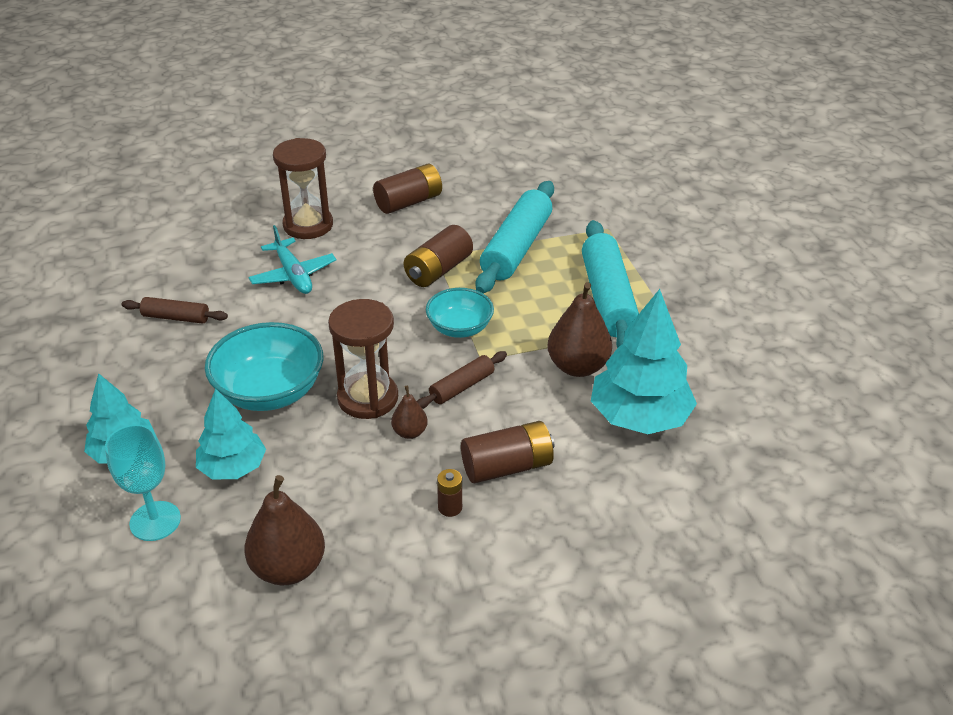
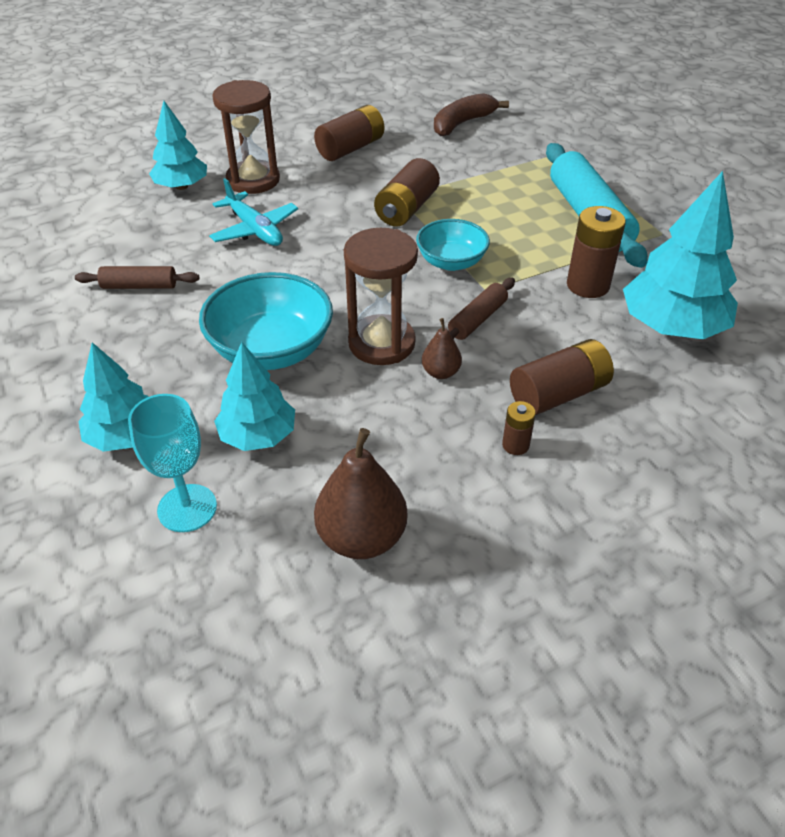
camera: 10 degrees left, 5 degrees up
turquoise rolling pin [476,181,554,293] -> none
brown pear [547,282,612,377] -> brown battery [567,206,626,298]
none -> turquoise tree [149,101,207,190]
none -> brown banana [434,93,509,136]

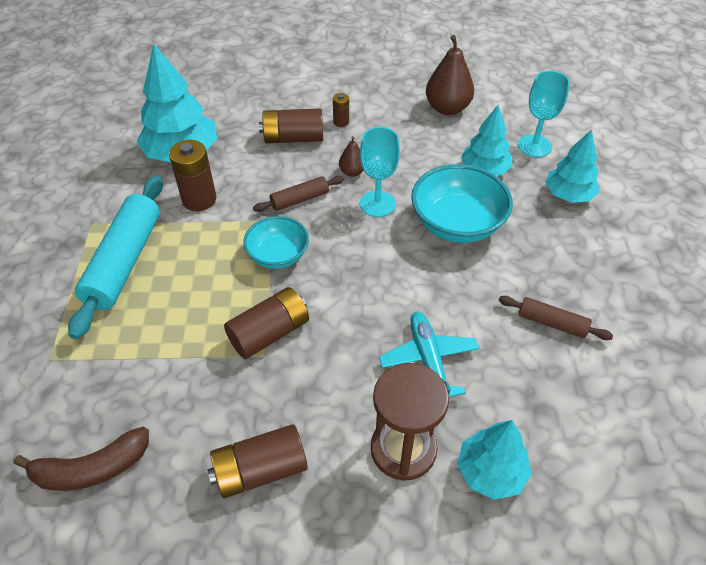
camera: 155 degrees left, 5 degrees up
brown hourglass [344,228,418,365] -> turquoise goblet [360,127,400,217]

